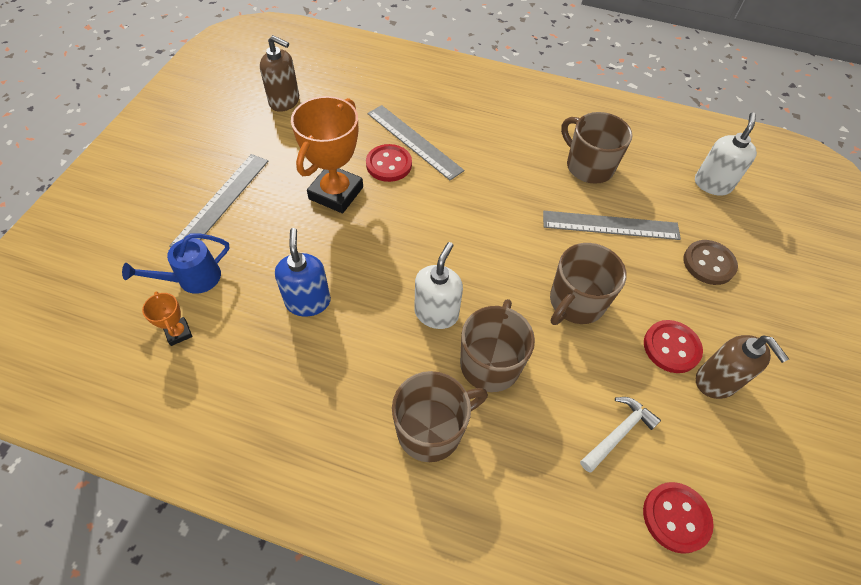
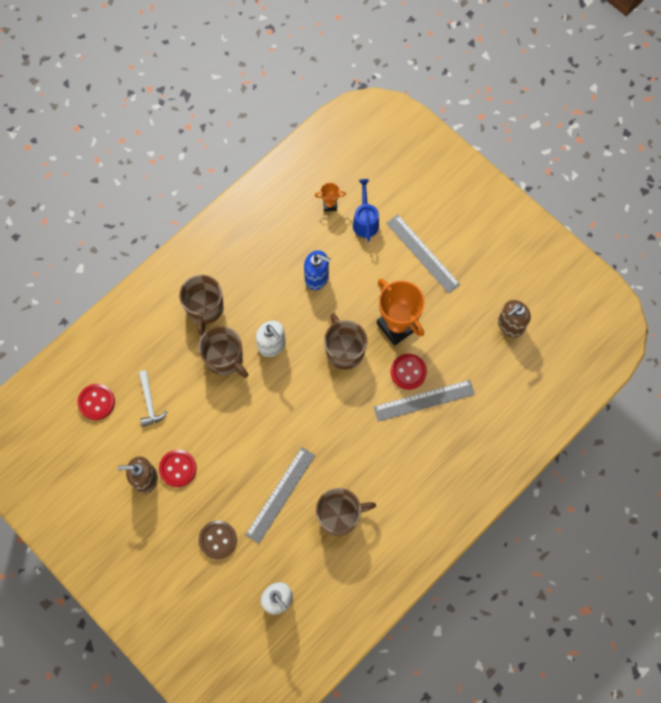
camera: 120 degrees right, 15 degrees up
brown mug [550,243,627,325] -> brown mug moved to [324,313,367,370]

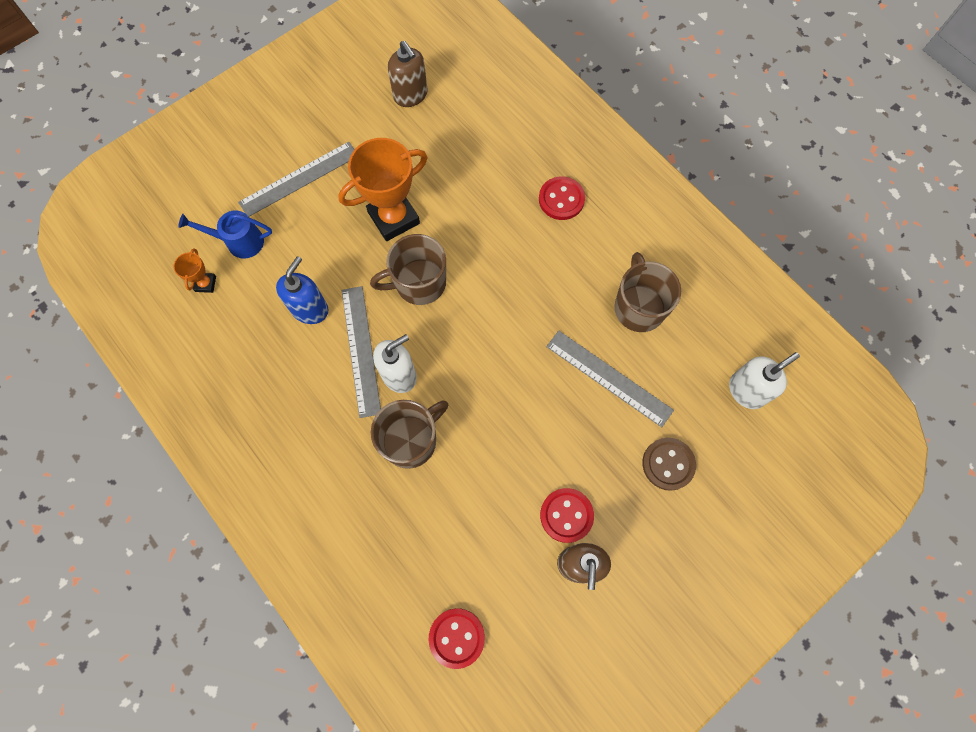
camera: 85 degrees left, 0 degrees up
white hammer [139,370,167,427] -> none
brown mug [179,275,224,336] -> none
grey ruler [374,380,475,422] -> grey ruler moved to [342,286,381,418]
red button [391,354,427,390] -> red button moved to [539,176,585,220]

